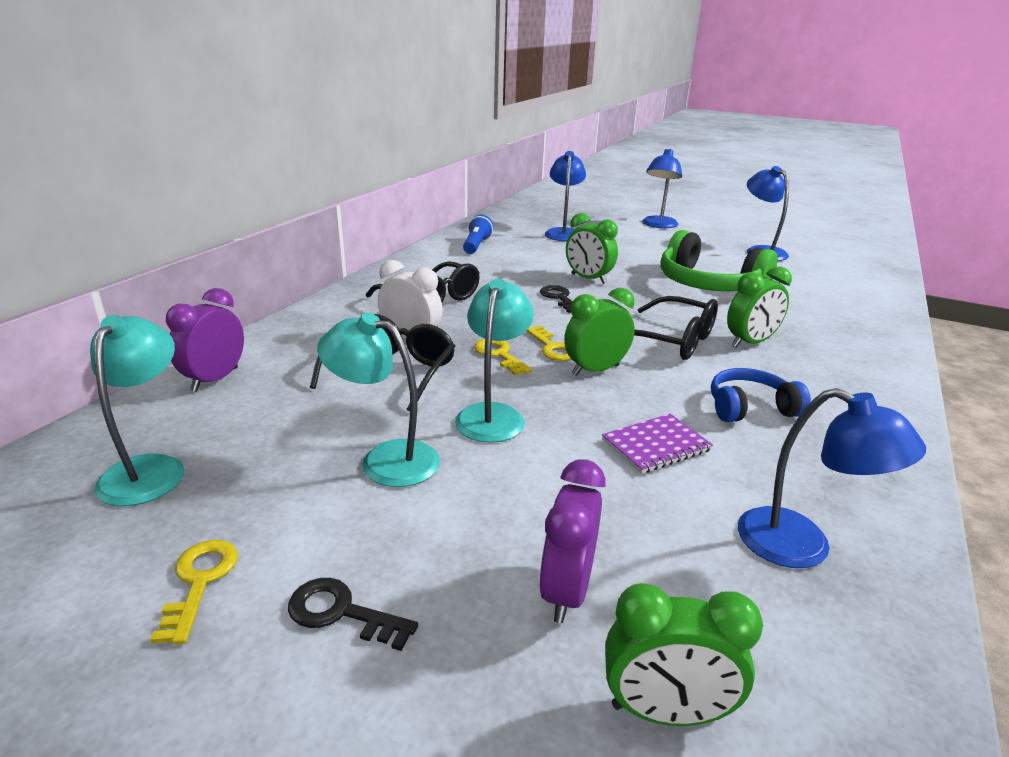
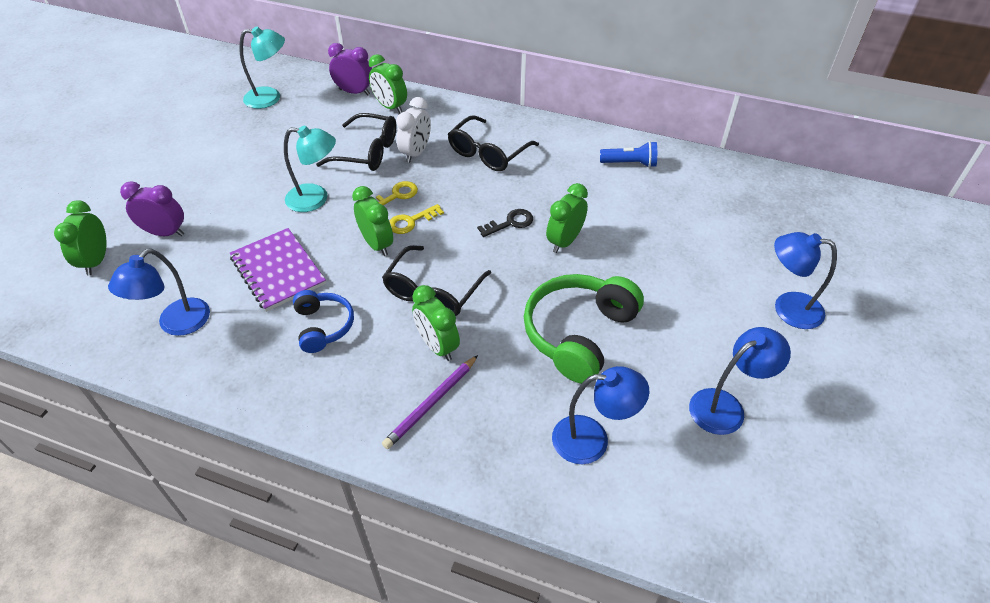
camera: 85 degrees right, 20 degrees up
yellow key [150,540,238,644] -> none
black key [288,578,418,651] -> none
turquoise lamp [317,313,440,487] -> none
blue lamp [545,151,586,241] -> blue lamp moved to [552,366,649,464]
purple notebook [602,414,713,474] -> purple notebook [230,228,326,312], size x1.56
none -> green clock [369,54,407,114]
none -> purple pencil [382,355,478,449]

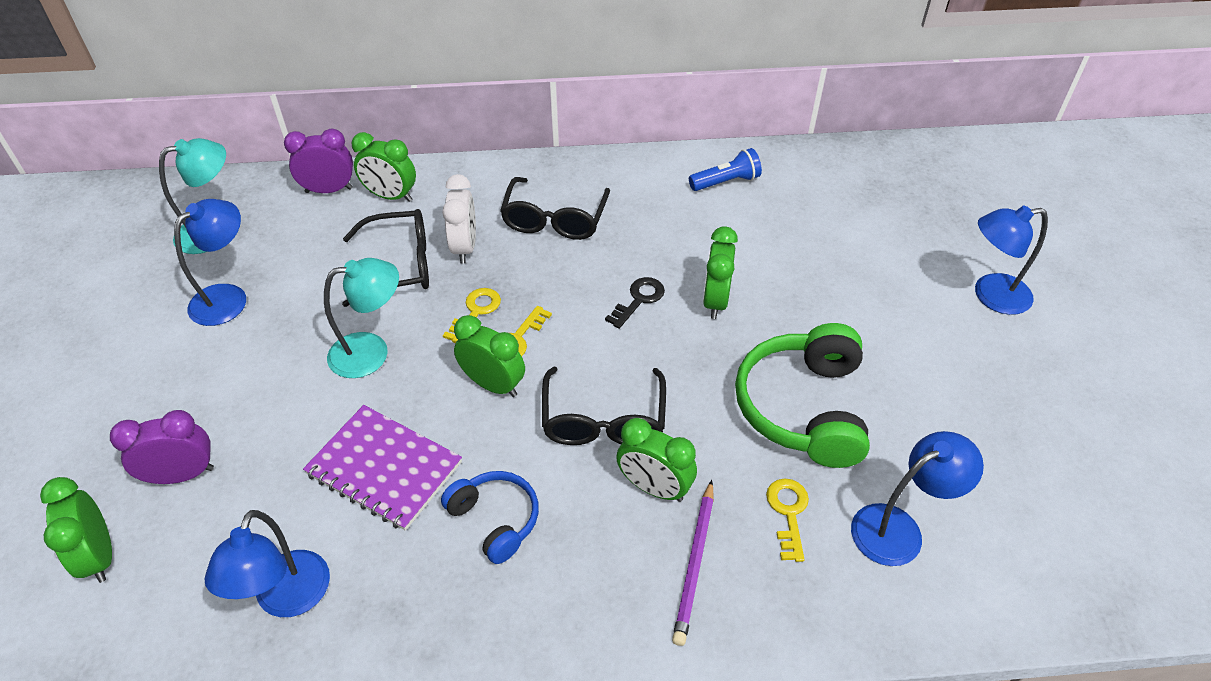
camera: 25 degrees left, 0 degrees up
blue lamp [689,327,791,435] -> blue lamp moved to [174,199,246,326]
none -> yellow key [766,478,809,562]

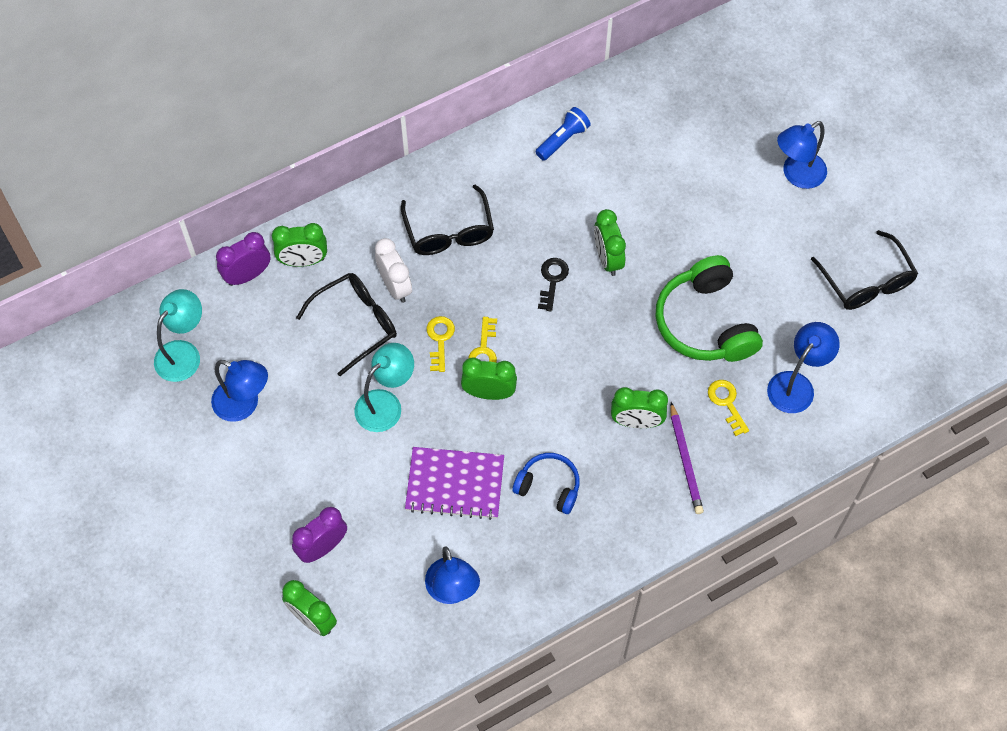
camera: 25 degrees left, 15 degrees up
blue lamp [174,199,246,326] -> blue lamp turned 105 degrees clockwise [211,360,268,422]
black glasses [542,367,666,445] -> black glasses moved to [811,230,918,310]

